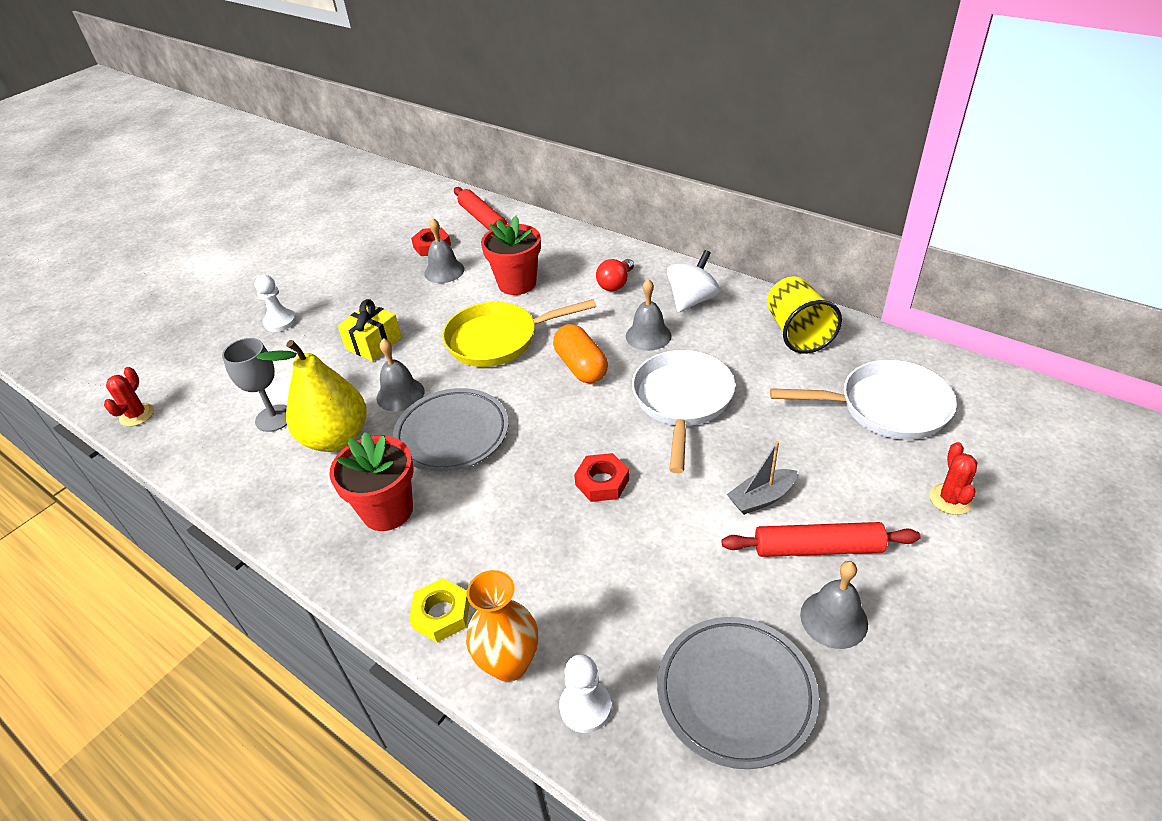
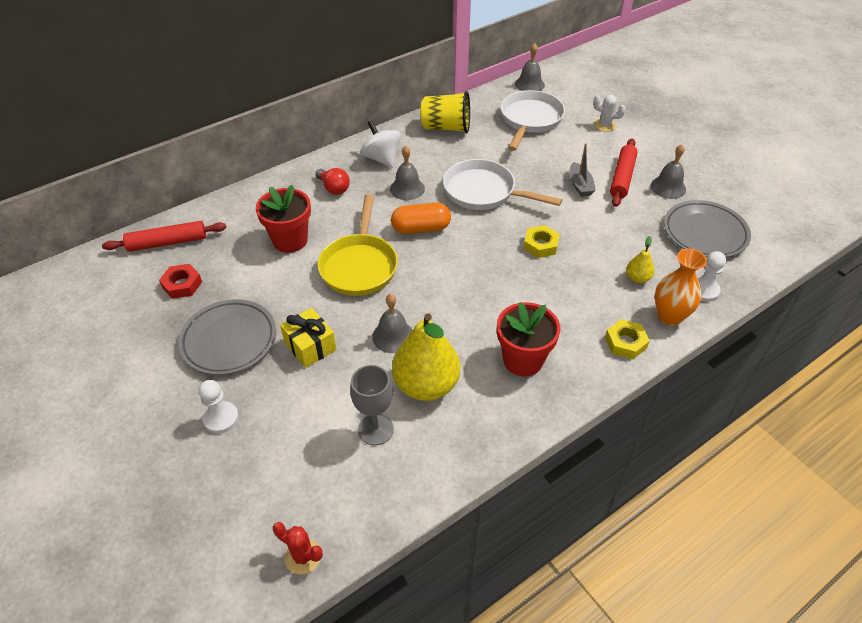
camera: 75 degrees left, 5 degrees up
grey plate [393,388,509,472] -> grey plate moved to [178,299,276,375]
grey bell [424,218,464,283] -> grey bell moved to [515,43,545,91]
red nut [574,453,629,502] -> yellow nut [524,225,560,258]
red cactus [929,442,978,515] -> white cactus [593,95,626,132]
none -> yellow pear [626,236,654,283]

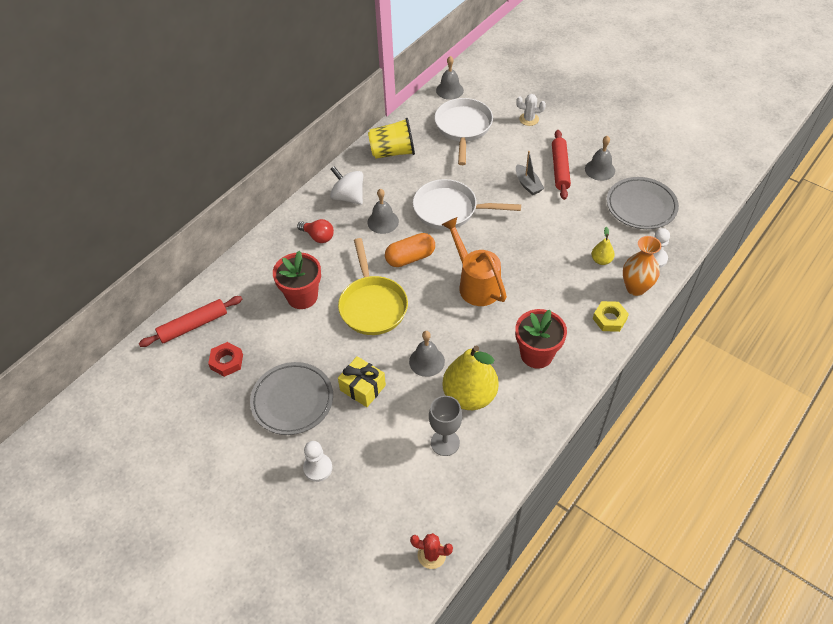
camera: 15 degrees left, 5 degrees up
yellow nut [524,225,560,258] -> none
none -> orange watering can [441,217,507,306]

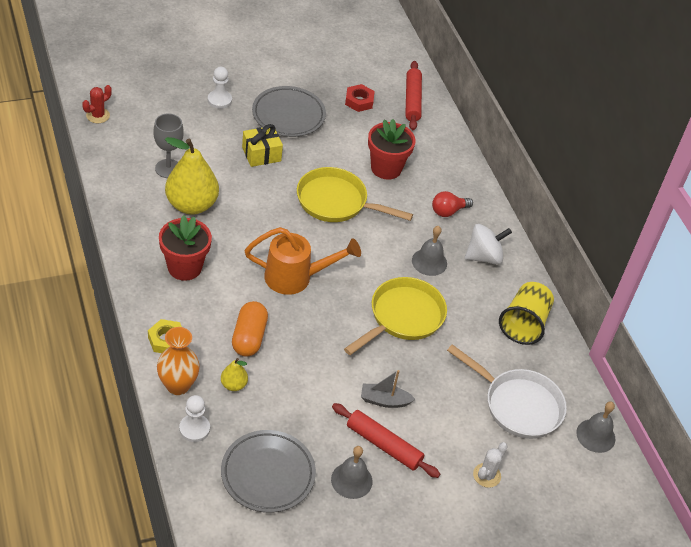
camera: 115 degrees right, 5 degrees down
orange capsule [385,233,435,267] -> orange capsule moved to [232,301,268,357]
grey bell [409,331,445,377] -> none
white pan [413,179,521,230] -> yellow pan [344,277,447,355]

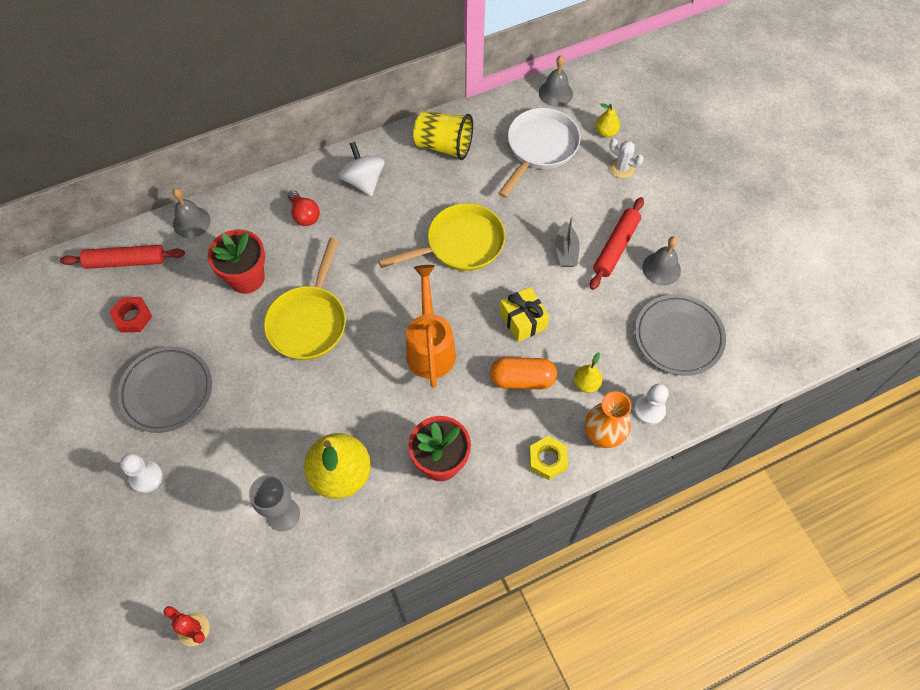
camera: 90 degrees left, 15 degrees up
yellow gift [242,124,283,167] -> yellow gift moved to [500,287,549,342]
yellow pan [344,277,447,355] -> yellow pan turned 120 degrees clockwise [378,203,505,271]
grey bell [412,226,447,276] -> grey bell moved to [172,188,211,238]
none -> yellow pear [595,103,620,137]

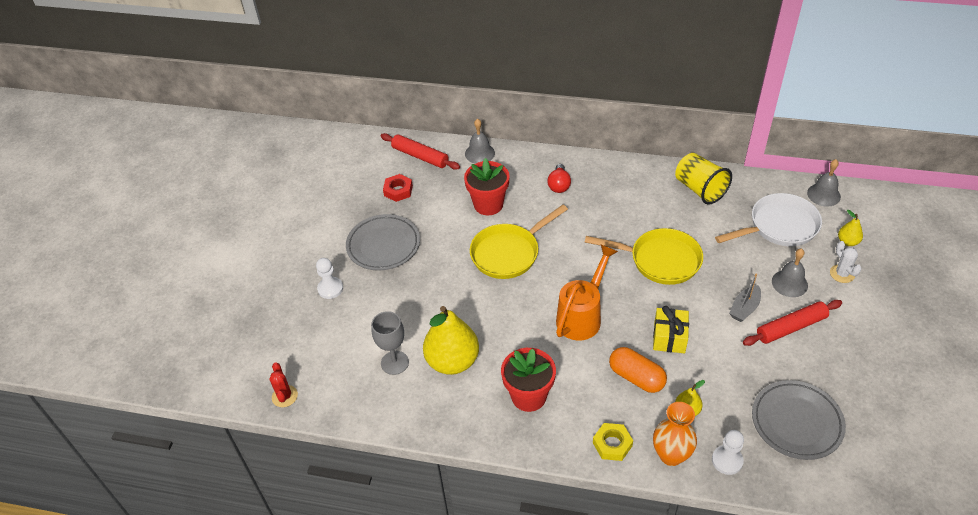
camera: 40 degrees right, 15 degrees down
white spinning top [339,142,385,197] -> none
grey bell [642,236,681,286] -> grey bell moved to [772,249,808,297]

